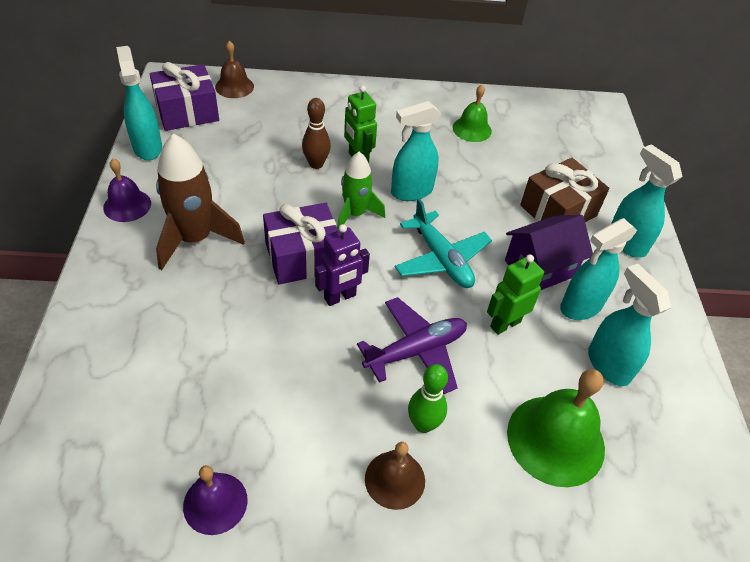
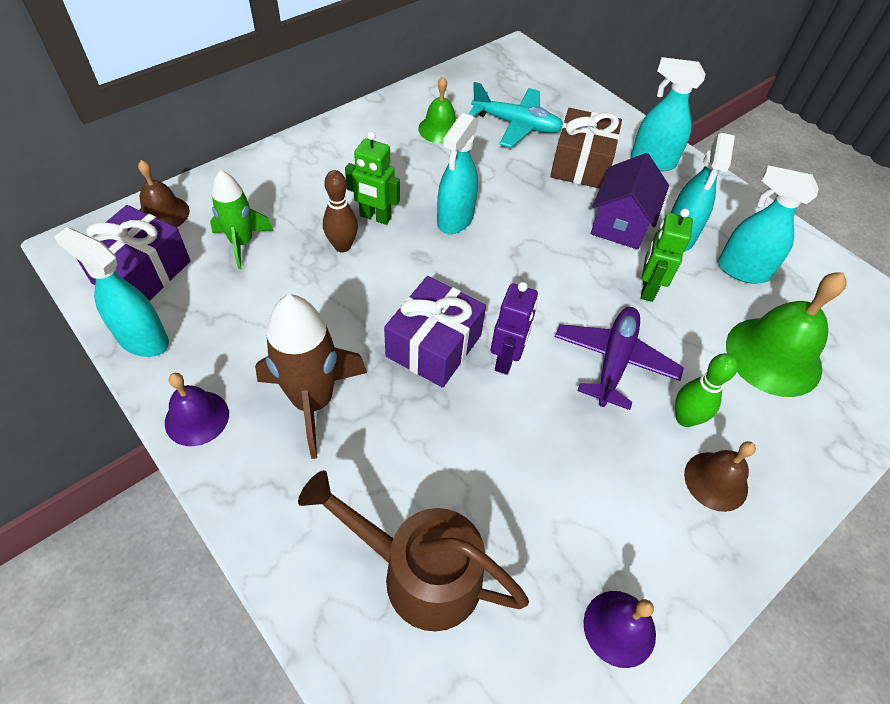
camera: 40 degrees left, 5 degrees up
green rocket [337,152,385,231] -> green rocket moved to [210,170,274,269]
turquoise plane [395,198,492,288] -> turquoise plane moved to [469,82,563,148]
none -> brown watering can [298,470,529,631]

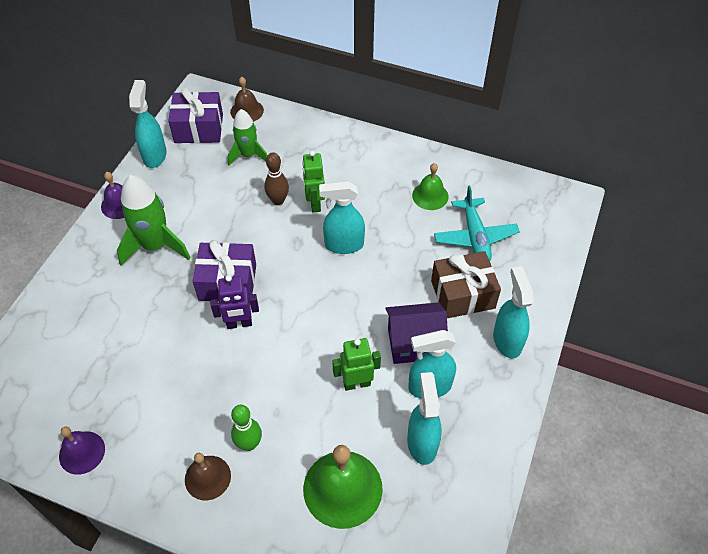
camera: 65 degrees right, 0 degrees up
brown rocket [255,295,367,459] -> green rocket [117,175,191,266]
brown watering can [298,470,529,631] -> none
purple plane [555,307,684,410] -> none

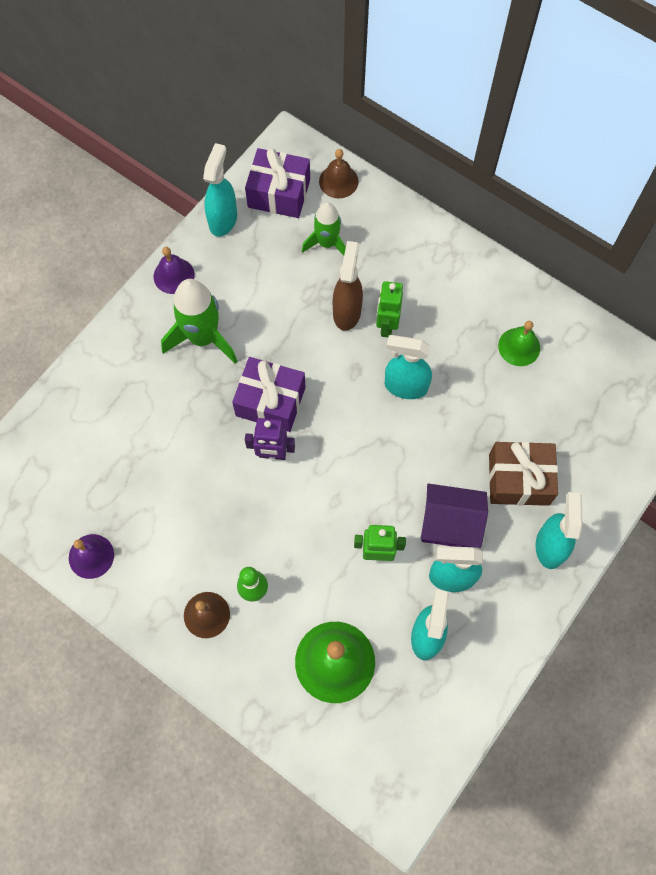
camera: 15 degrees right, 15 degrees up
brown bowling pin [264,152,289,205] -> brown spray bottle [333,241,363,331]
turquoise plane [434,186,520,261] -> none

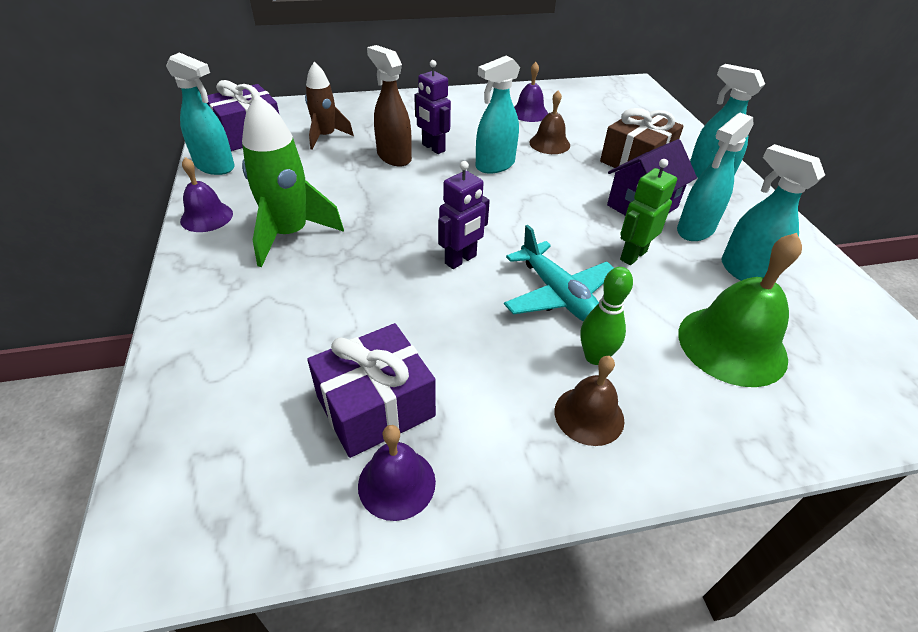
camera: 50 degrees left, 25 degrees down
turquoise spray bottle [203,143,237,237] -> turquoise spray bottle turned 150 degrees clockwise [166,53,235,175]
purple gift [232,357,305,432] -> purple gift moved to [307,323,436,458]
green rocket [302,202,346,256] -> brown rocket [305,62,354,150]
brown bell [319,149,358,198] -> brown bell moved to [529,90,570,154]
green robot [376,281,403,337] -> purple robot [414,60,451,154]
green bell [498,321,540,366] -> purple bell [514,62,548,122]
none -> turquoise plane [504,225,614,322]

